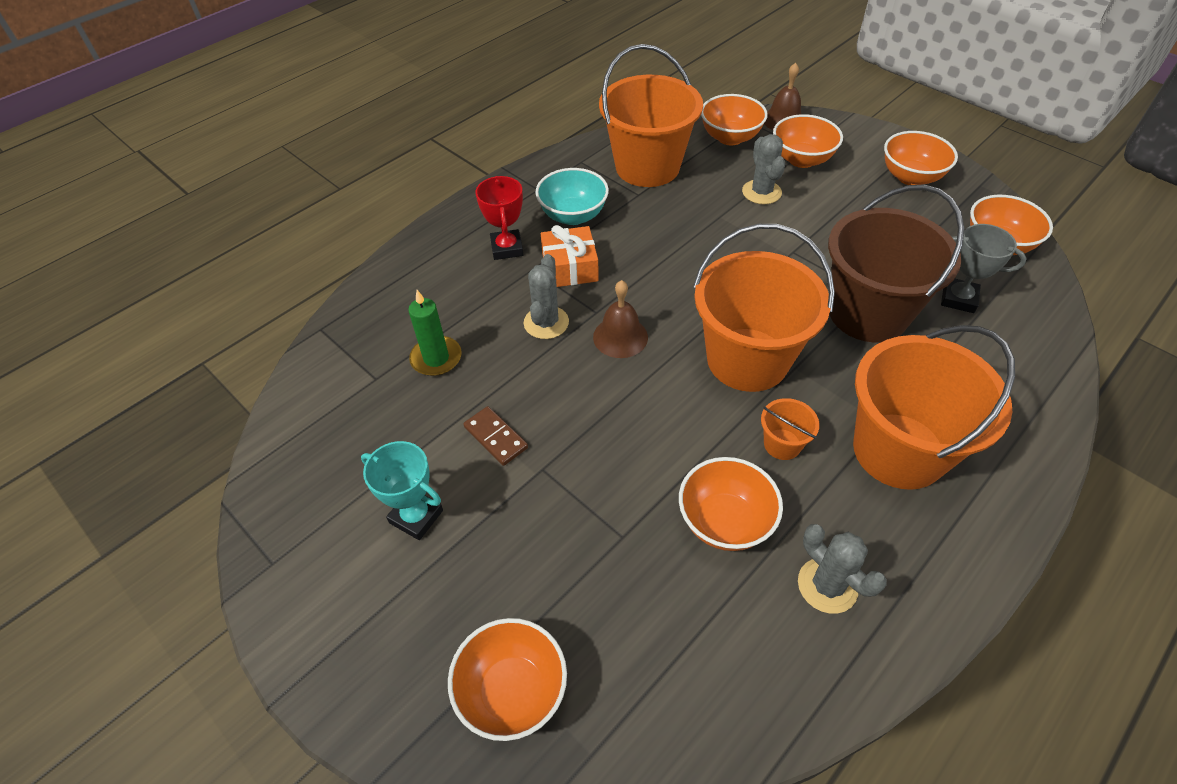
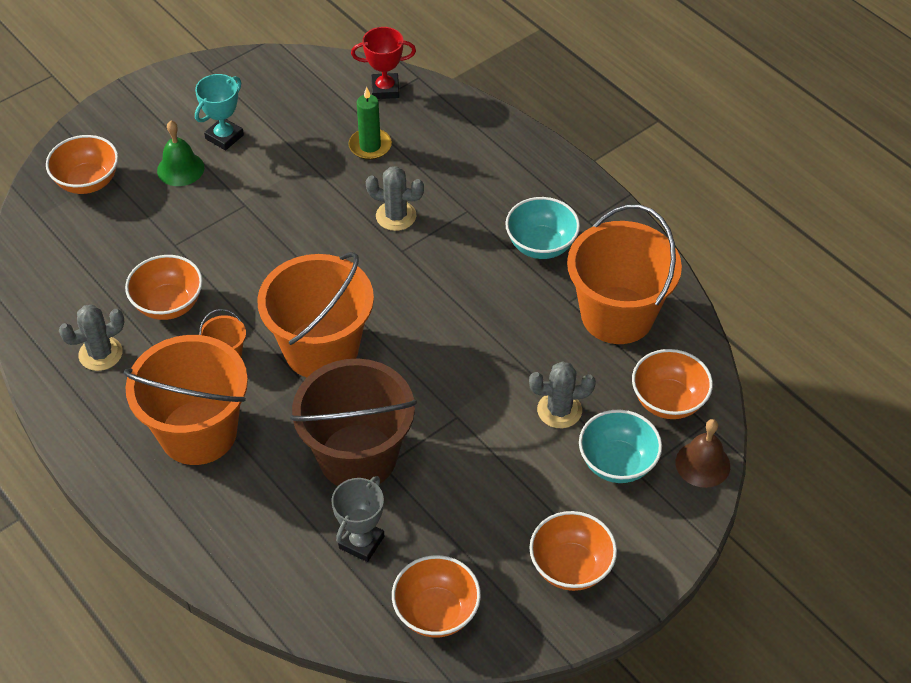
camera: 95 degrees right, 0 degrees up
brown domino [463,406,528,466] -> none
red trophy [475,176,523,260] -> red trophy moved to [351,27,416,99]
orange gift [541,225,599,287] -> none
brown bell [593,280,648,358] -> none
orange bowl [773,114,843,168] -> turquoise bowl [579,410,662,483]
none -> green bell [157,121,204,186]

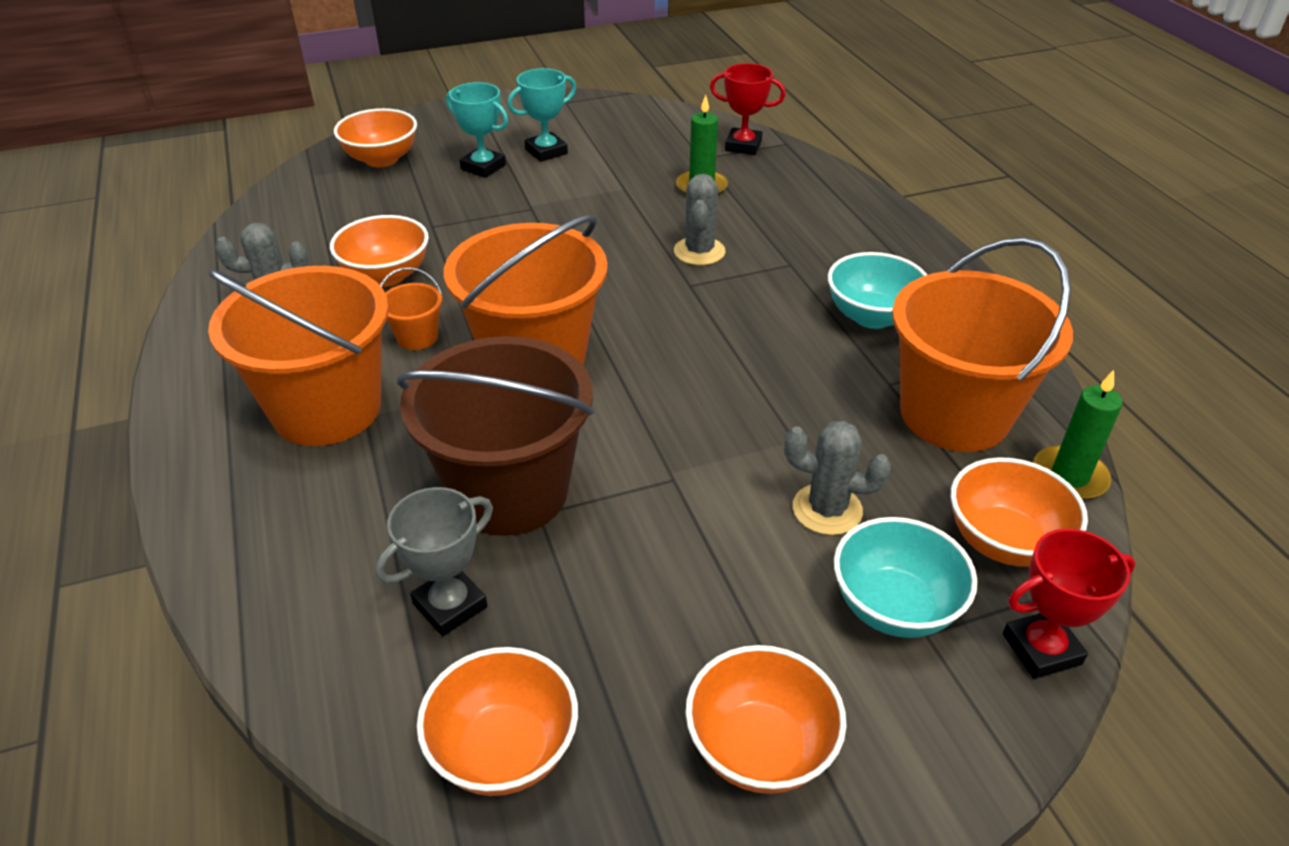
camera: 20 degrees right, 10 degrees down
green bell [157,121,204,186] -> turquoise trophy [446,82,508,178]
grey cactus [366,166,424,231] -> grey cactus turned 60 degrees clockwise [674,174,726,265]
brown bell [676,419,730,488] -> red trophy [1003,529,1135,679]
none -> green candle [1033,370,1123,500]

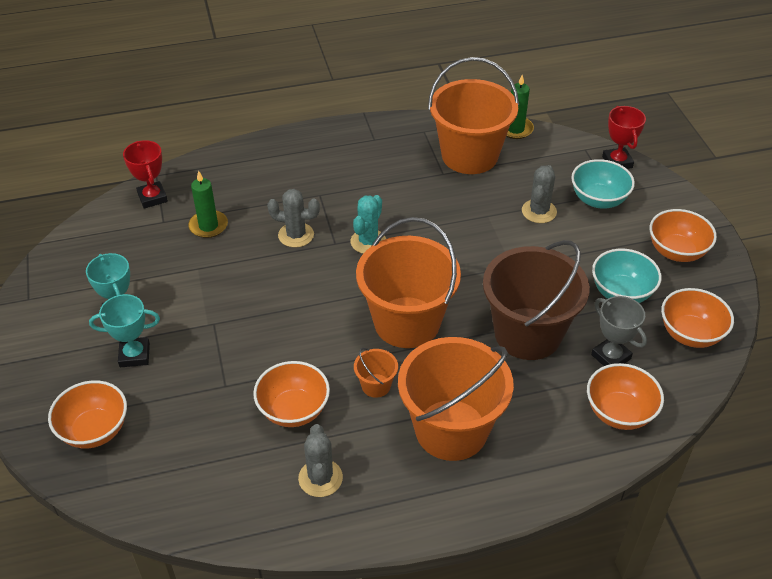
camera: 85 degrees left, 5 degrees up
turquoise trophy [446,82,508,178] -> turquoise trophy turned 45 degrees clockwise [89,294,160,367]
red trophy [710,63,786,155] -> red trophy turned 45 degrees counterclockwise [123,140,168,208]
turquoise bowl [828,252,927,329] -> turquoise bowl moved to [592,249,662,303]
orange bowl [950,457,1088,567] -> orange bowl moved to [587,363,664,430]
none -> turquoise cactus [350,195,386,254]

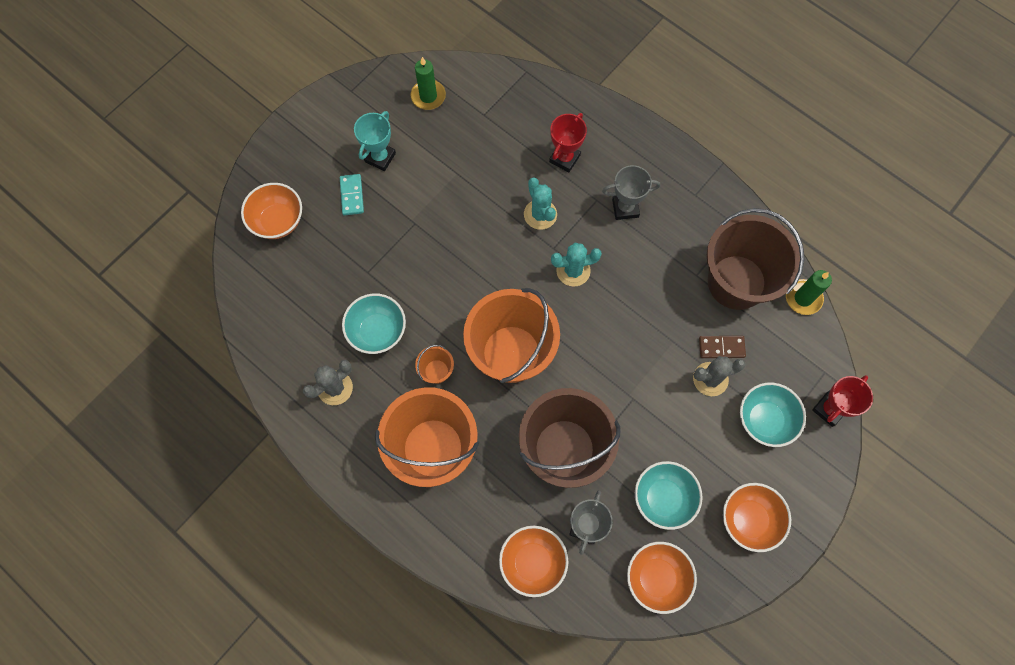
camera: 55 degrees right, 25 degrees up
turquoise trophy [89,294,160,367] -> turquoise domino [340,174,364,215]
red trophy [123,140,168,208] -> red trophy moved to [549,113,587,172]
green candle [188,170,228,238] -> green candle moved to [410,57,446,110]
orange bowl [253,361,330,427] -> turquoise bowl [342,293,406,354]
grey cactus [267,189,320,247] -> turquoise cactus [524,177,557,230]
orange bucket [428,57,519,174] -> brown bucket [707,208,805,310]
none -> grey trophy [602,165,660,220]
none -> brown domino [699,336,746,358]

